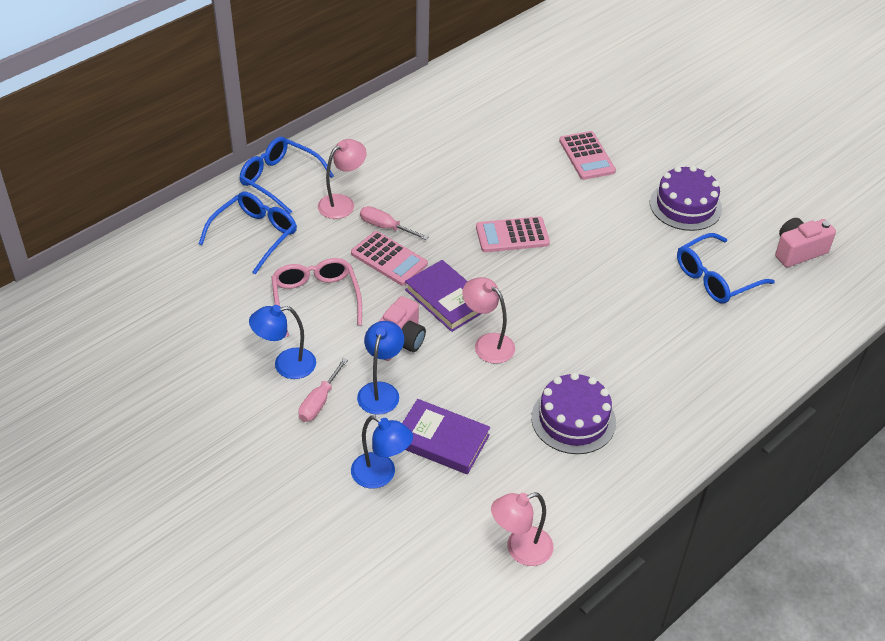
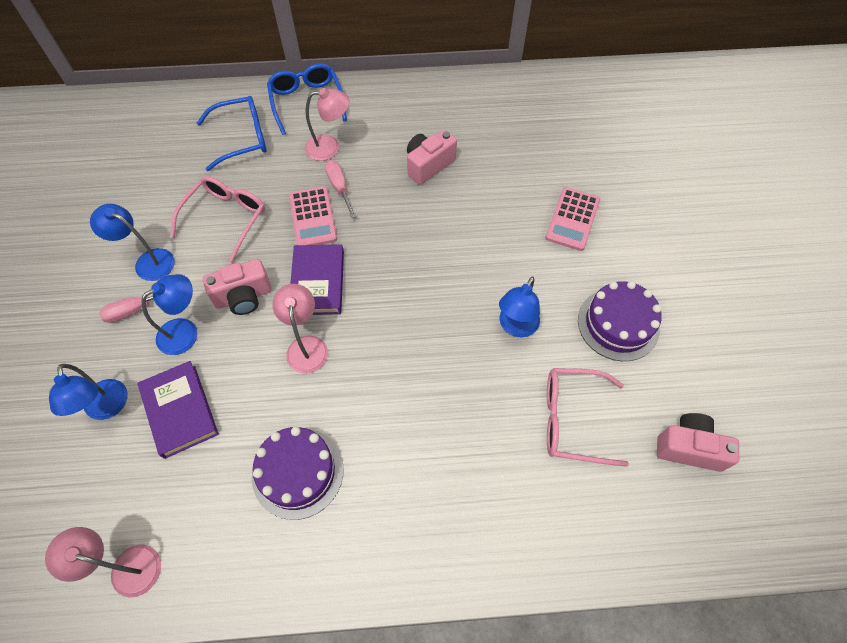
camera: 40 degrees right, 15 degrees up
pink calculator [476,217,550,252] -> none
blue glasses [677,233,775,303] -> pink glasses [547,368,629,466]
none -> pink camera [407,130,457,185]
none -> blue lamp [499,276,540,337]

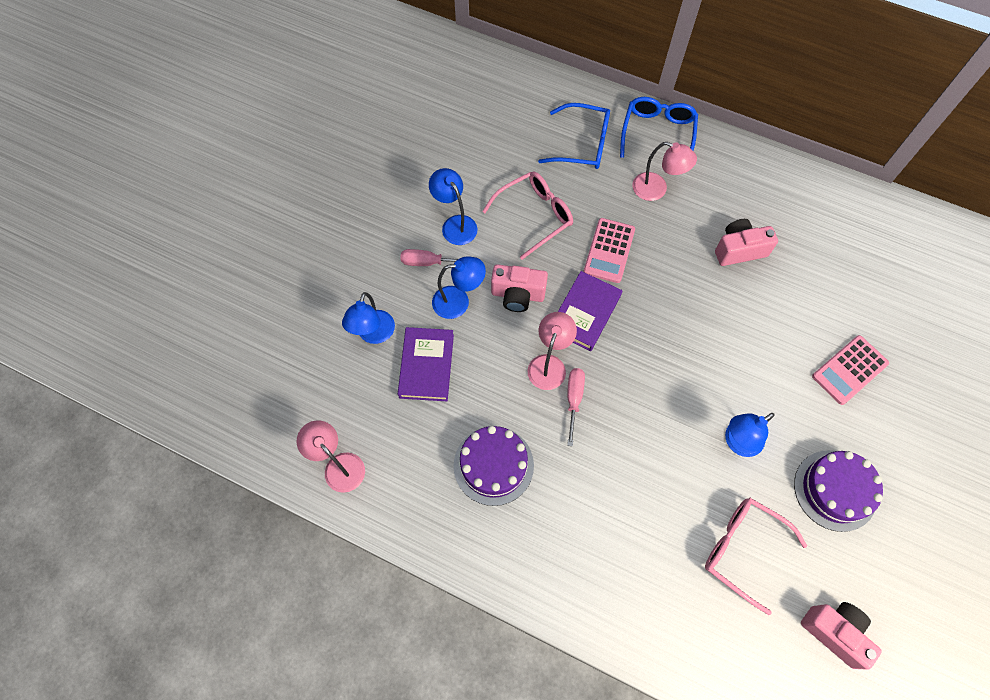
camera: 30 degrees right, 5 degrees up
pink screwdriver [325,160,356,218] -> pink screwdriver moved to [567,368,585,446]

